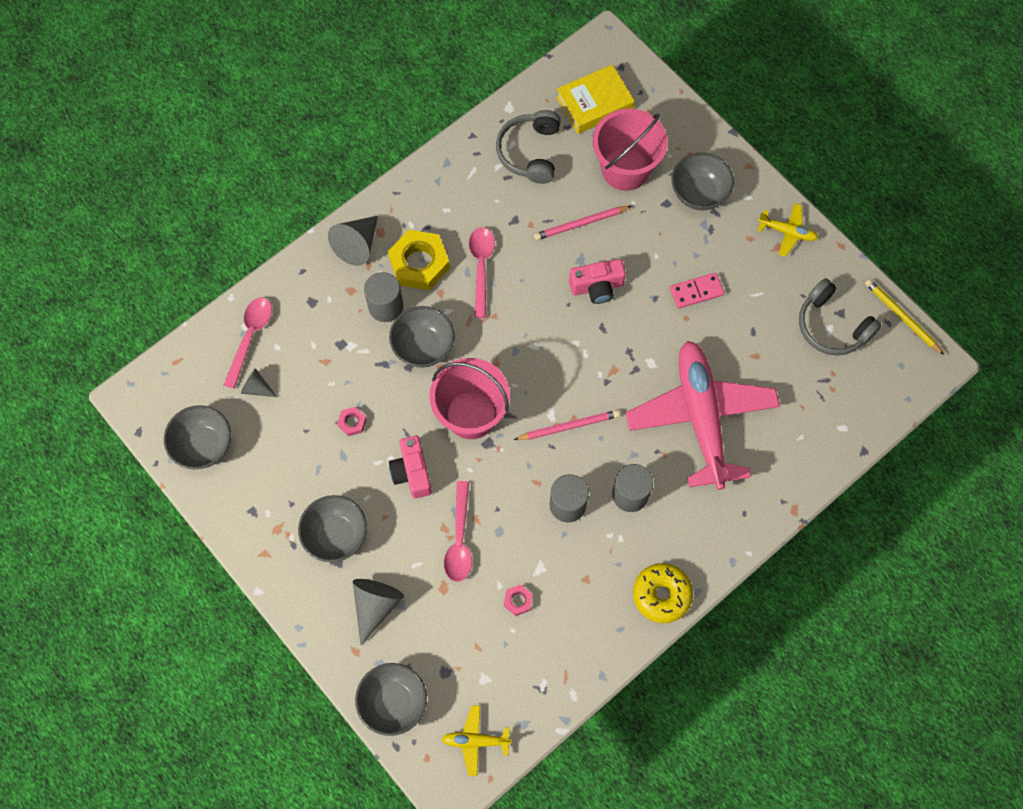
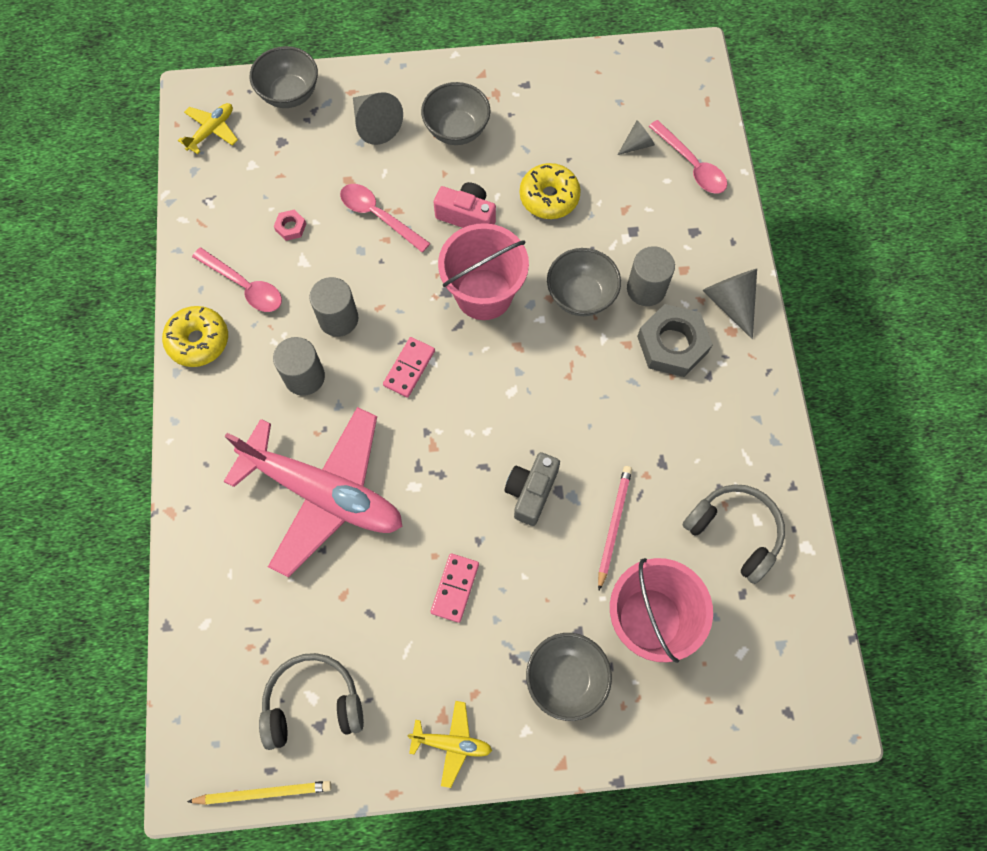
camera: 125 degrees right, 0 degrees up
grey bowl [164,405,231,469] -> none
pink nut [337,407,367,436] -> yellow donut [520,163,581,219]
yellow nut [388,230,450,290] -> grey nut [637,304,713,377]
pink spoon [469,227,495,318] -> pink spoon moved to [192,248,282,312]
pink pencil [514,410,620,440] -> pink domino [383,337,435,398]
yellow book [556,65,634,134] -> none
pink camera [569,259,626,304] -> grey camera [505,452,560,526]
yellow plane [758,203,818,257] -> yellow plane turned 135 degrees counterclockwise [407,701,492,788]

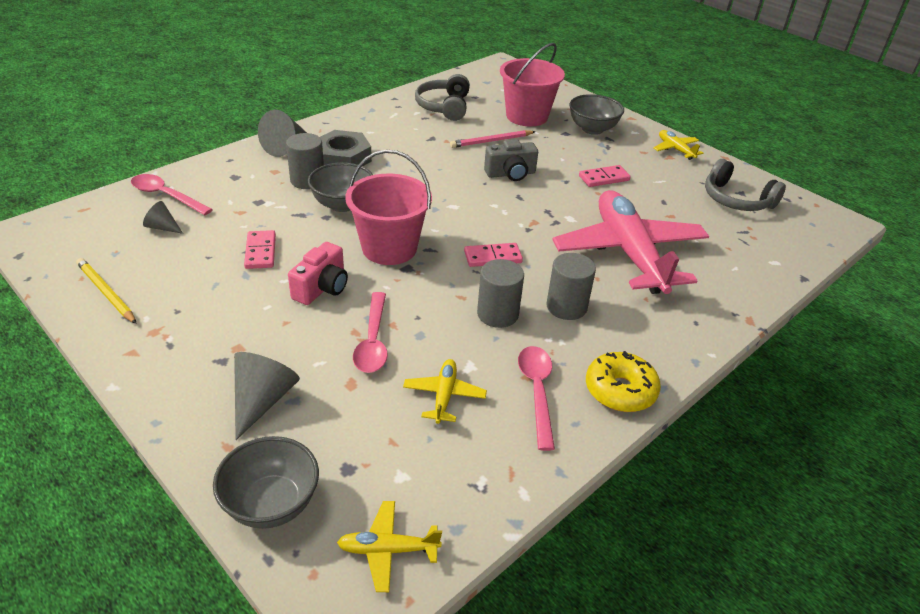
camera: 130 degrees left, 30 degrees down
yellow pencil [187,781,332,805] -> yellow pencil moved to [76,258,137,324]
pink nut [274,210,306,241] -> yellow plane [403,359,487,424]
grey bowl [421,82,491,145] -> none
pink camera [434,182,496,228] -> pink camera turned 135 degrees counterclockwise [288,242,348,305]
yellow donut [520,163,581,219] -> pink domino [244,230,276,269]
pink spoon [649,120,727,194] -> pink spoon turned 75 degrees counterclockwise [131,174,213,215]

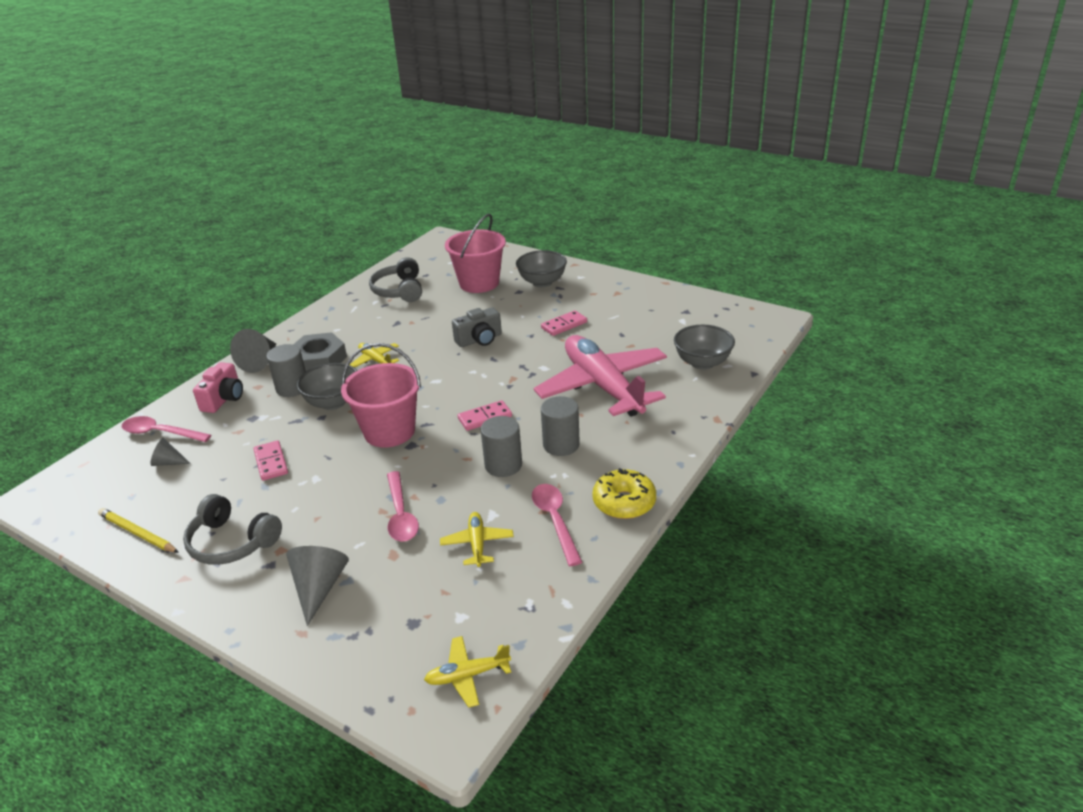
camera: 10 degrees left, 5 degrees down
grey bowl [213,436,319,529] -> grey bowl moved to [674,325,735,370]
pink camera [288,242,348,305] -> pink camera moved to [193,362,243,413]
pink pencil [450,130,536,148] -> none
yellow plane [653,130,703,160] -> yellow plane moved to [349,343,399,368]
grey headphones [705,159,786,211] -> grey headphones moved to [183,494,282,565]

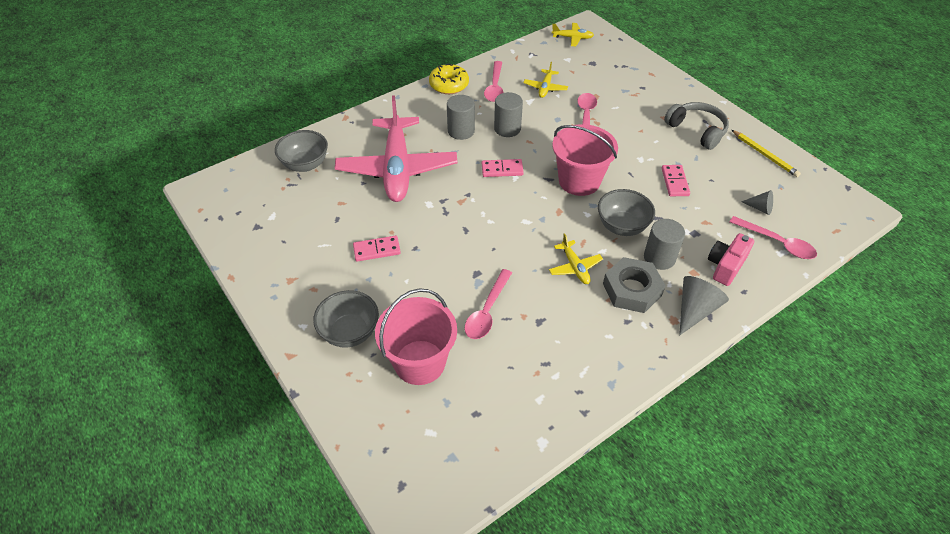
camera: 160 degrees left, 15 degrees up
grey cone [286,546,349,626] -> none
grey headphones [369,257,422,302] -> none
grey camera [452,307,502,347] -> none
none -> pink spoon [465,269,512,339]

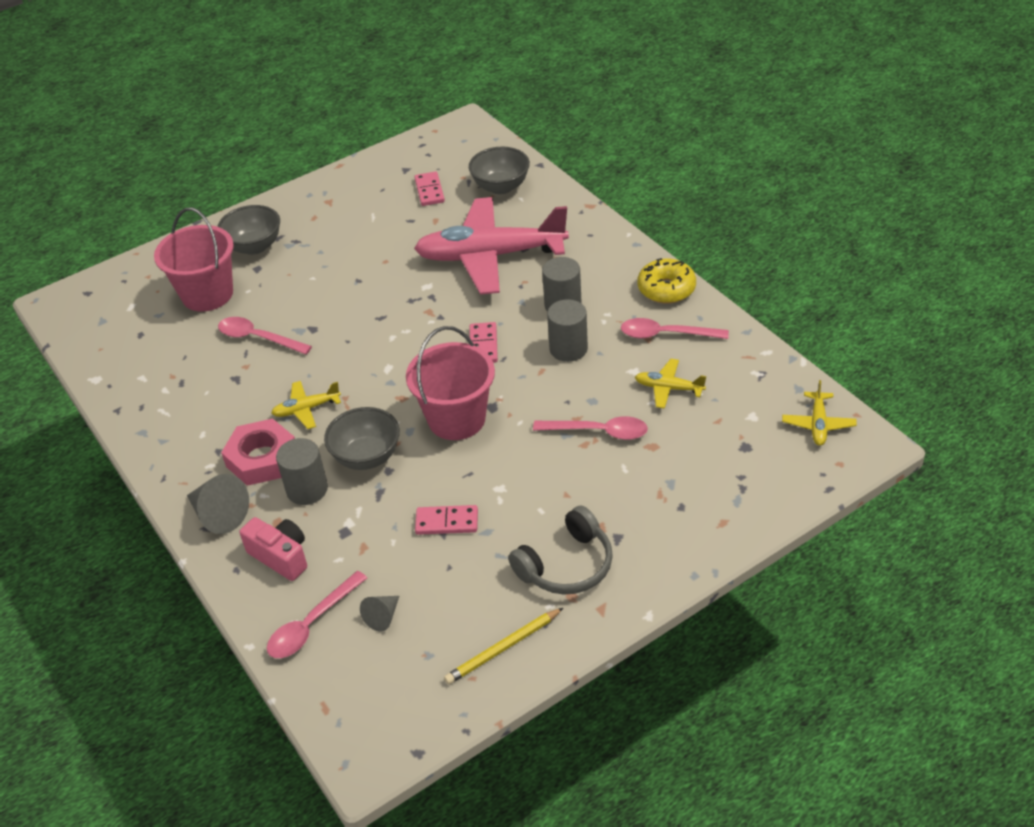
camera: 95 degrees right, 5 degrees down
pink domino [353,235,401,262] -> pink domino moved to [414,171,445,206]
grey nut [603,257,666,313] -> pink nut [221,419,295,486]

